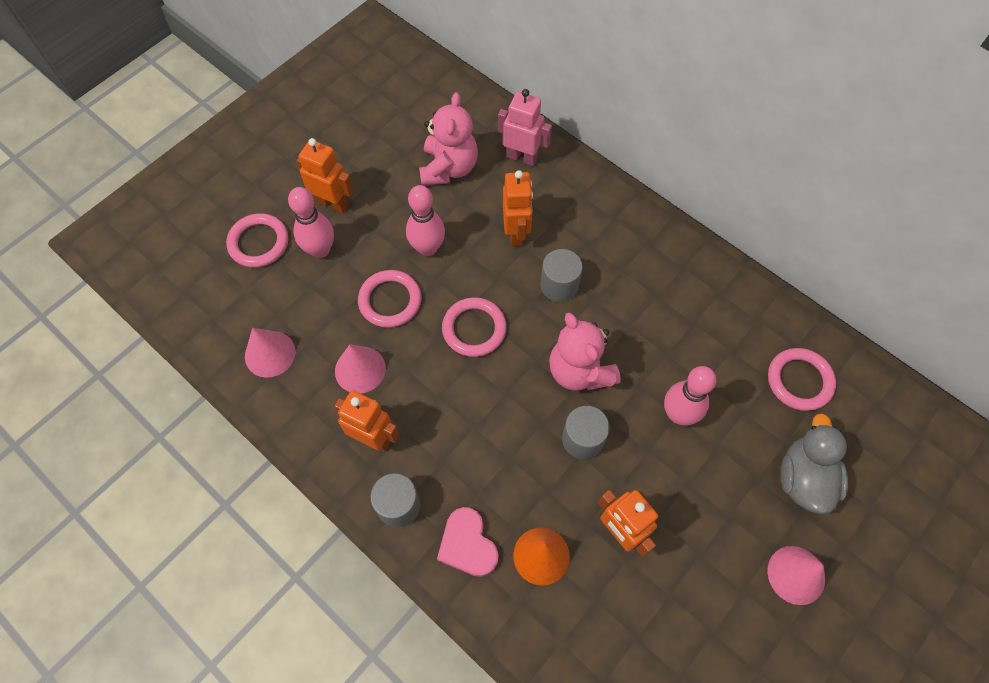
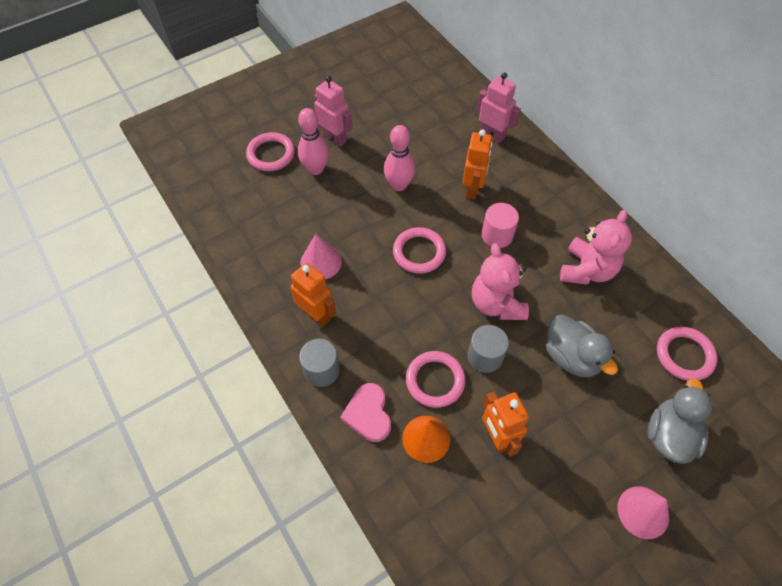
camera: 15 degrees right, 5 degrees down
pink cone [245,328,296,378] -> none
orange robot [297,138,354,213] -> pink robot [314,76,353,147]
pink ring [358,270,422,328] -> pink ring moved to [406,351,466,408]
pink teddy bear [419,92,478,186] -> pink teddy bear moved to [560,210,632,285]
grey cylinder [540,249,583,302] -> pink cylinder [481,203,519,248]
pink bowling pin [664,366,716,425] -> grey duck [546,315,618,377]

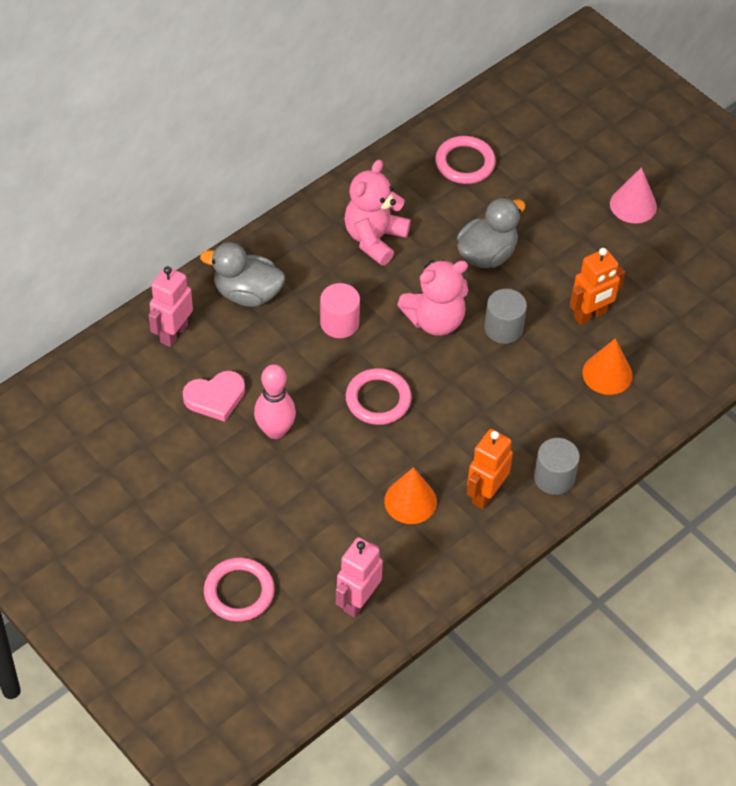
camera: 100 degrees left, 5 degrees down
pink bowling pin [298,108,329,175] -> none
pink cone [301,234,342,279] -> orange cone [384,467,437,524]
pink robot [314,76,353,147] -> pink robot moved to [336,537,383,617]
pink heart [340,383,391,442] -> pink heart moved to [183,371,245,422]
pink ring [406,351,466,408] -> none
orange robot [462,129,492,200] -> none
pink teddy bear [560,210,632,285] -> pink teddy bear turned 75 degrees counterclockwise [344,160,411,265]
grey duck [648,378,712,464] -> grey duck moved to [200,242,285,307]

